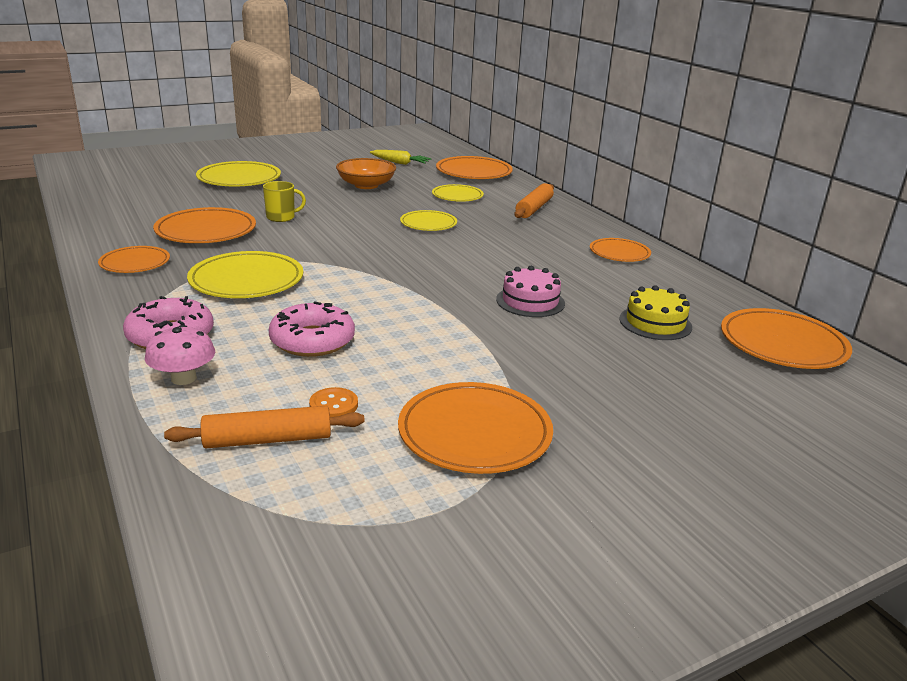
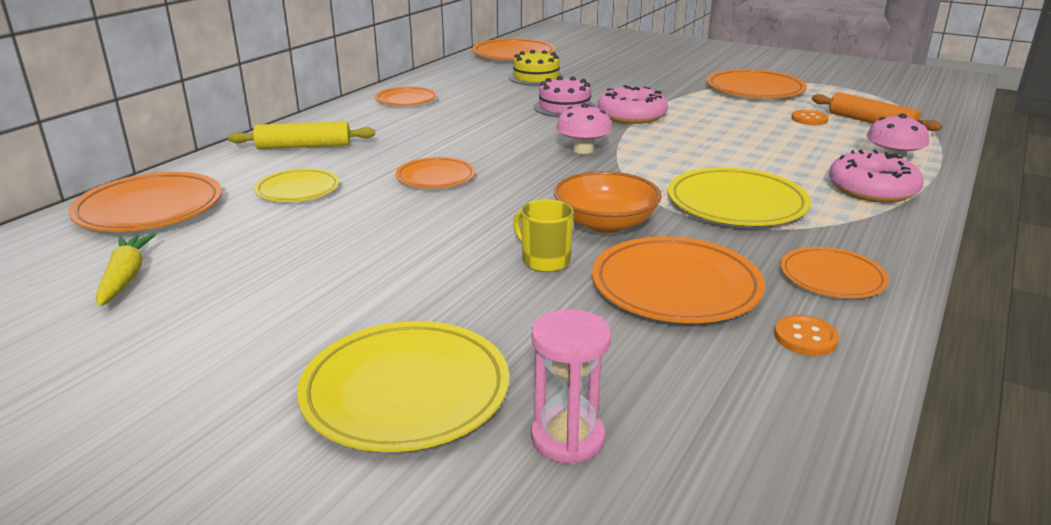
camera: 120 degrees left, 0 degrees up
pink donut [268,301,355,357] -> pink donut moved to [598,85,668,124]
orange bowl [336,158,396,189] -> orange bowl moved to [554,171,662,233]
yellow plate [400,210,457,231] -> orange plate [396,157,476,189]
orange rolling pin [514,183,554,218] -> yellow rolling pin [228,121,375,149]
none -> pink hourglass [531,309,611,464]
none -> pink mushroom [556,103,612,154]
none -> orange button [774,315,839,356]

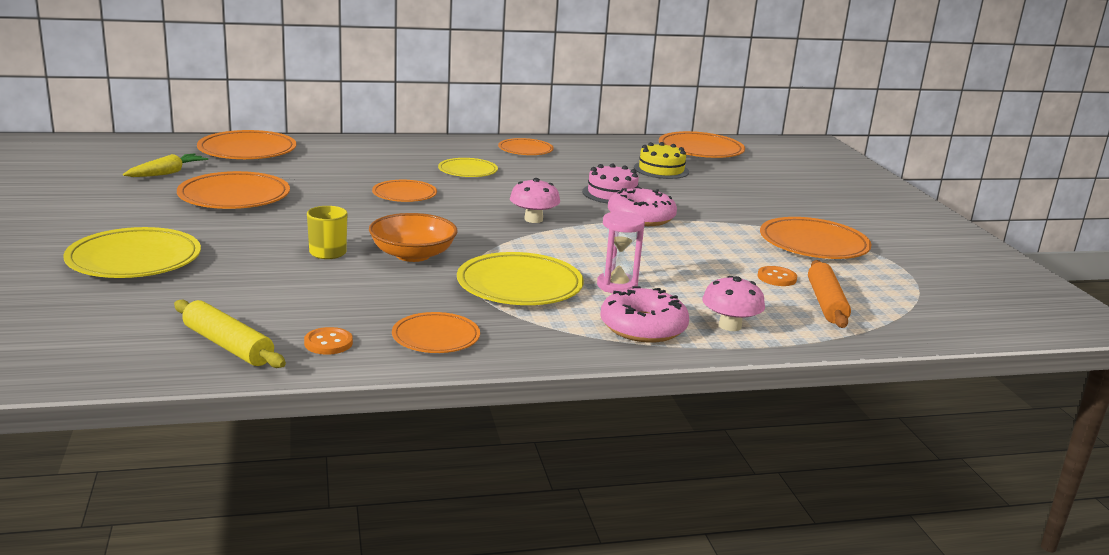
camera: 45 degrees right, 5 degrees down
yellow rolling pin [228,121,375,149] -> yellow rolling pin moved to [174,300,286,368]
yellow plate [254,168,340,202] -> yellow plate moved to [438,158,498,177]
pink hourglass [531,309,611,464] -> pink hourglass moved to [597,211,645,293]
orange plate [592,236,765,323] -> orange plate moved to [177,171,290,209]

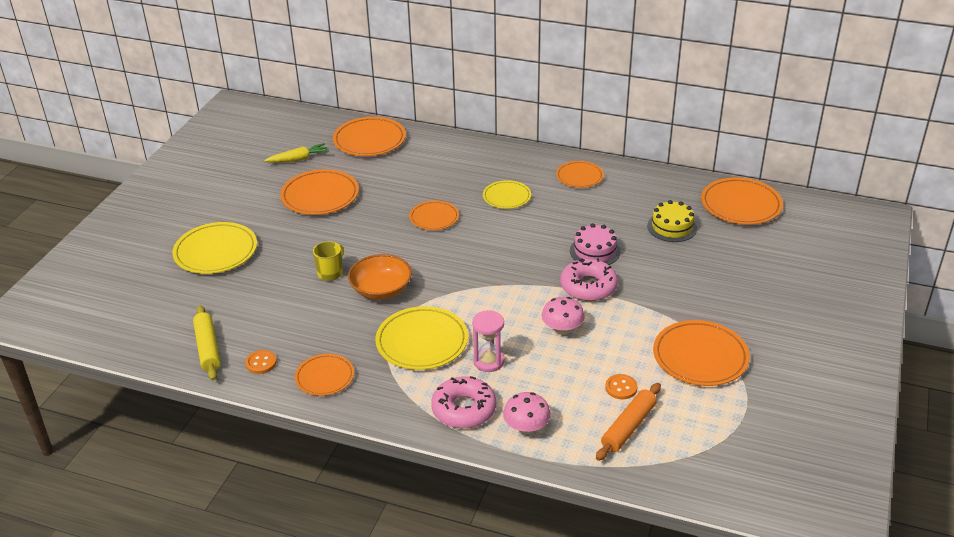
camera: 35 degrees right, 15 degrees up
pink mushroom [510,178,560,223] -> pink mushroom moved to [542,297,585,335]

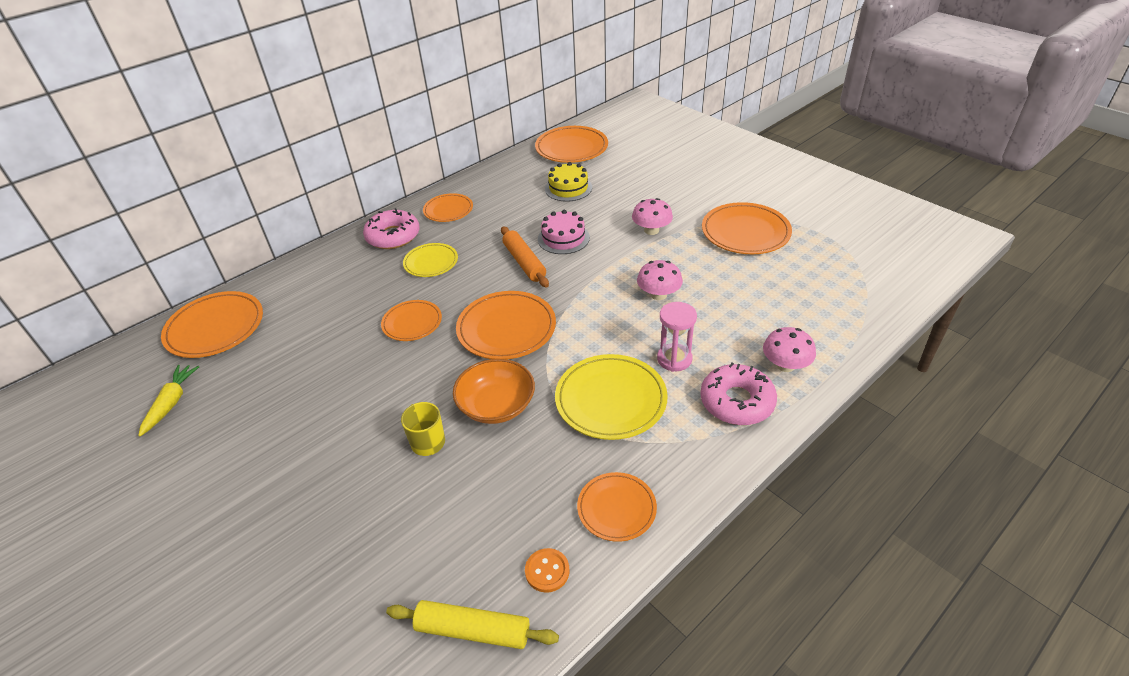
camera: 60 degrees left, 5 degrees up
yellow plate [172,222,257,274] -> none
orange plate [280,169,359,215] -> orange plate moved to [456,291,556,359]
pink donut [560,258,618,301] -> pink donut moved to [363,208,420,249]
orange rolling pin [596,383,661,461] -> orange rolling pin moved to [501,226,549,287]
orange button [605,374,638,399] -> none
none -> pink mushroom [632,198,673,235]

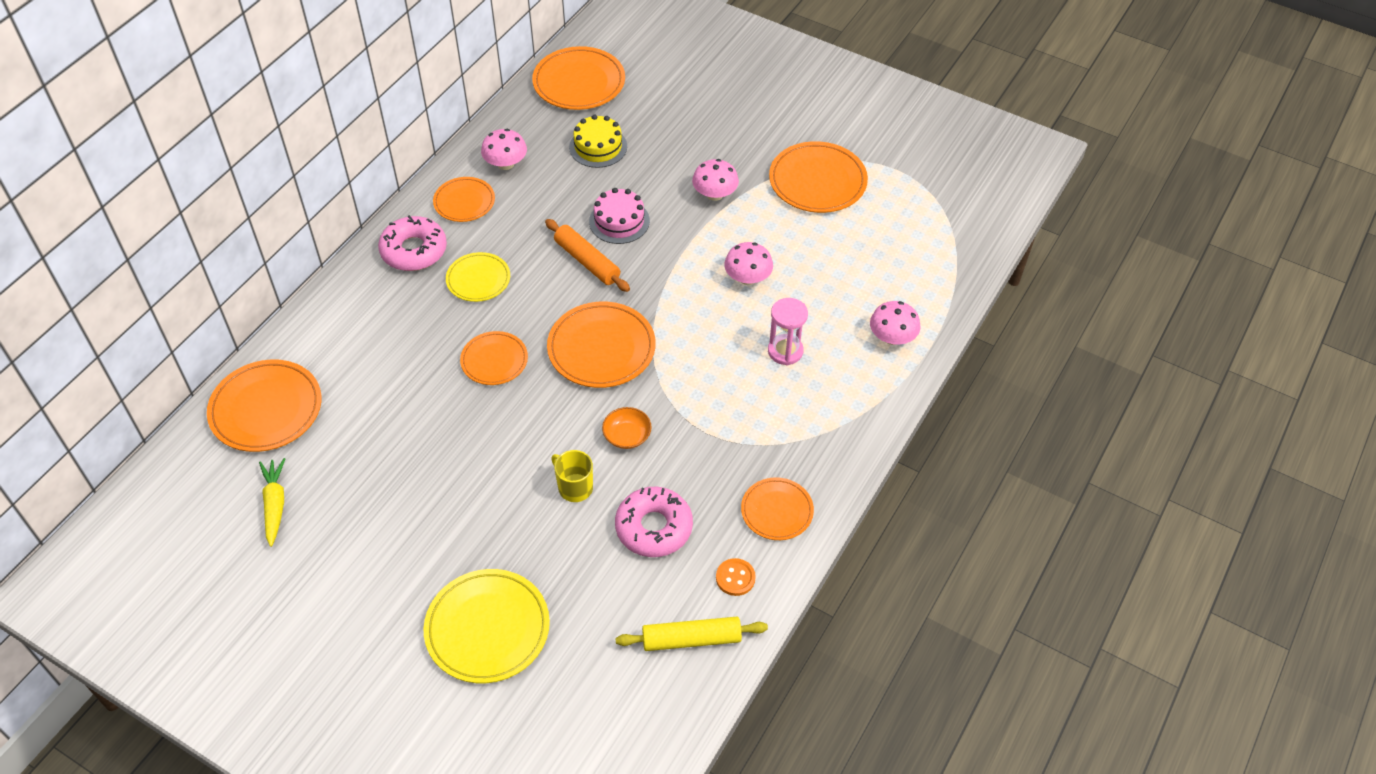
camera: 20 degrees left, 10 degrees up
orange bowl [453,359,535,424] -> orange bowl [602,407,652,449], size x0.60
yellow plate [555,354,668,440] -> yellow plate moved to [423,569,550,683]
pink donut [700,363,777,425] -> pink donut moved to [615,487,693,557]
none -> pink mushroom [481,129,527,170]

